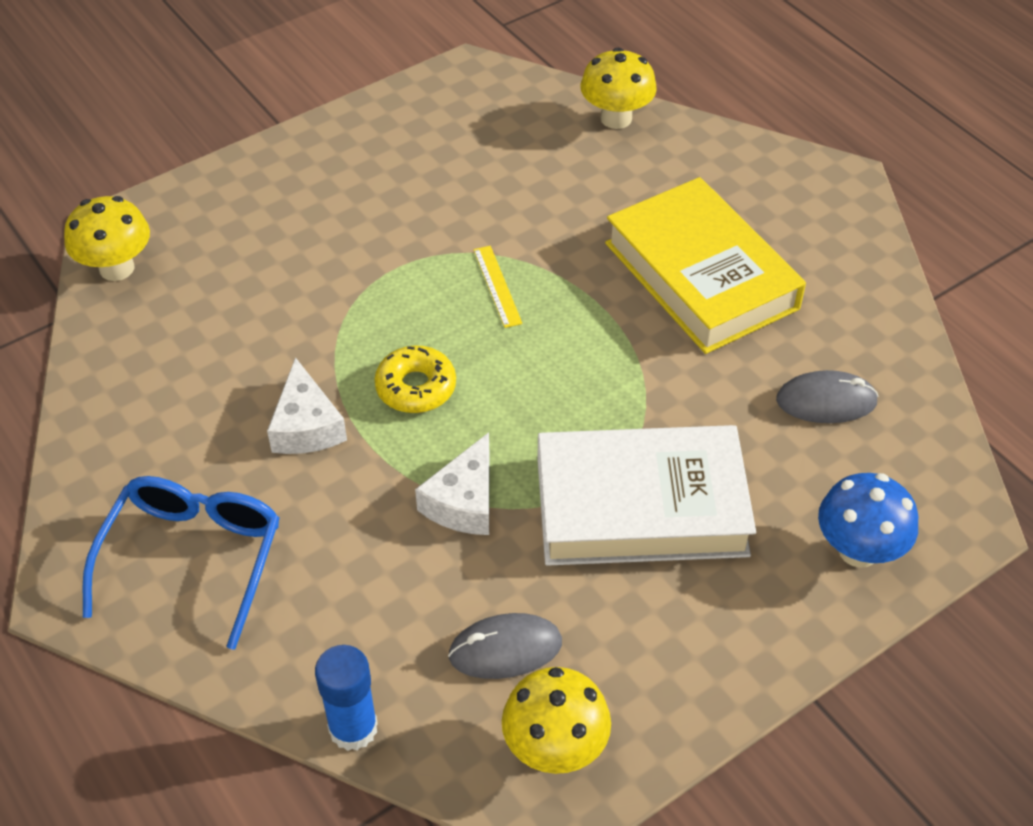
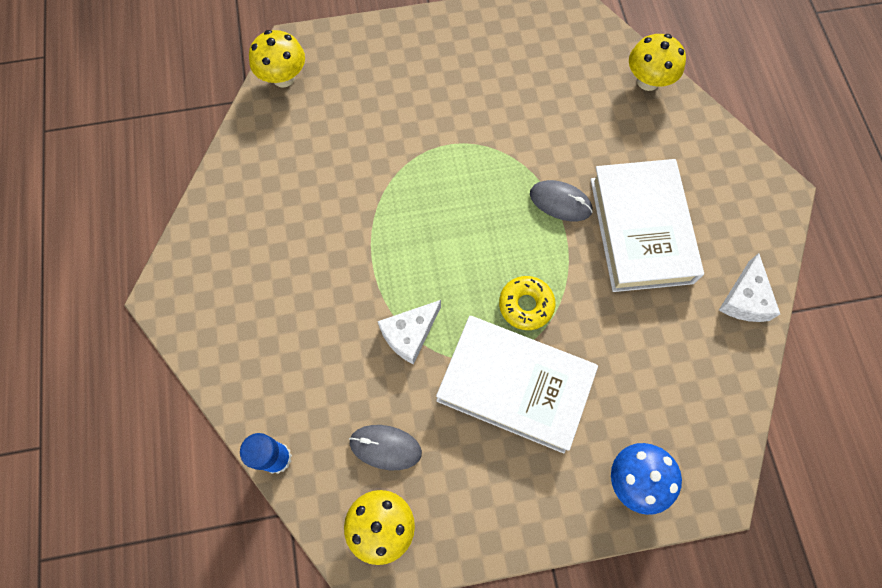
camera: 25 degrees right, 20 degrees up
blue glasses [83,476,280,650] -> none
white cheese [267,357,347,454] -> white cheese moved to [719,253,780,322]
yellow donut [374,346,456,413] -> yellow donut moved to [499,276,556,330]
yellow ruler [473,246,523,328] -> none
yellow book [605,177,806,354] -> white book [590,159,704,292]
grey mouse [776,370,879,423] -> grey mouse moved to [530,180,593,221]

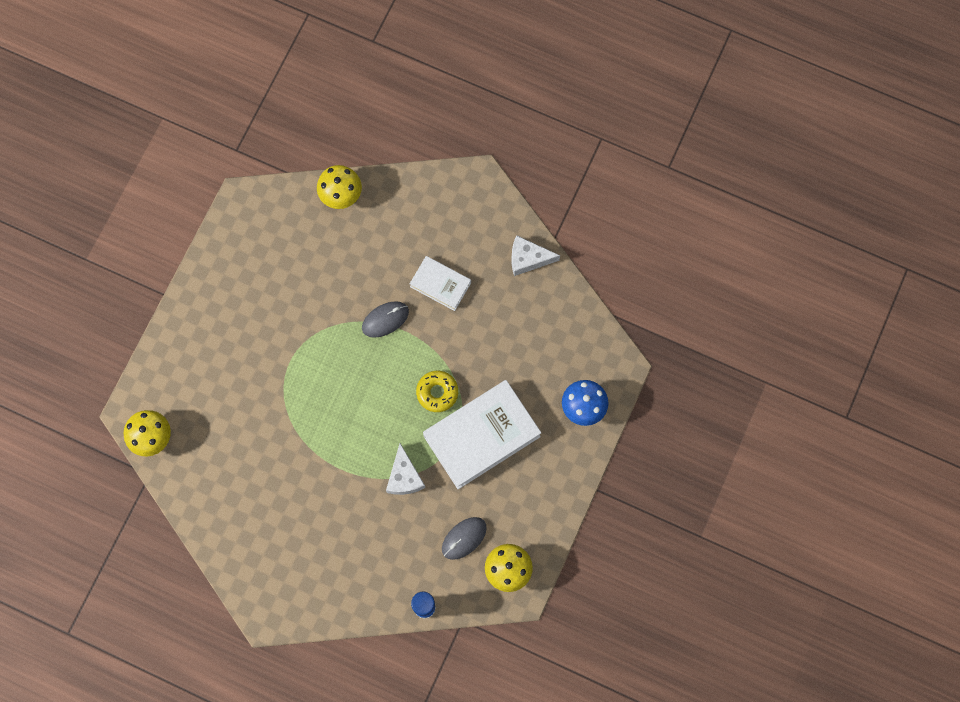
camera: 55 degrees left, 5 degrees up
white book [590,159,704,292] -> white book [410,256,471,311], size x0.54
white cheese [719,253,780,322] -> white cheese turned 135 degrees clockwise [511,235,560,276]

